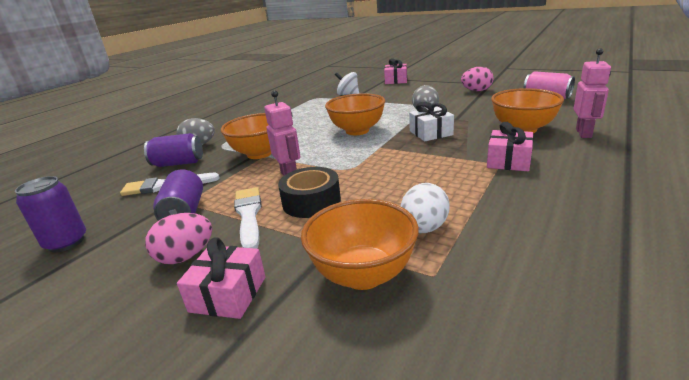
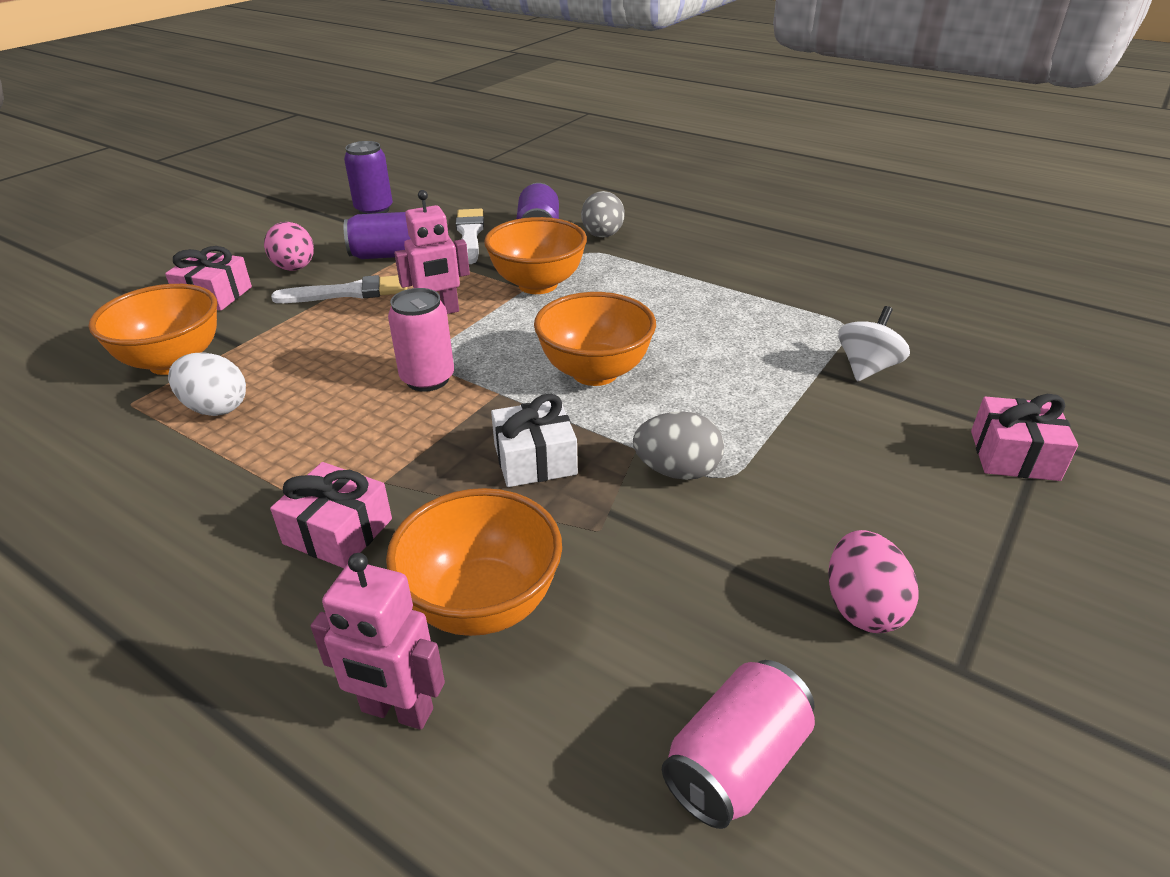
camera: 90 degrees right, 10 degrees up
black tape [278,167,341,218] -> none
none -> pink can [388,288,454,392]

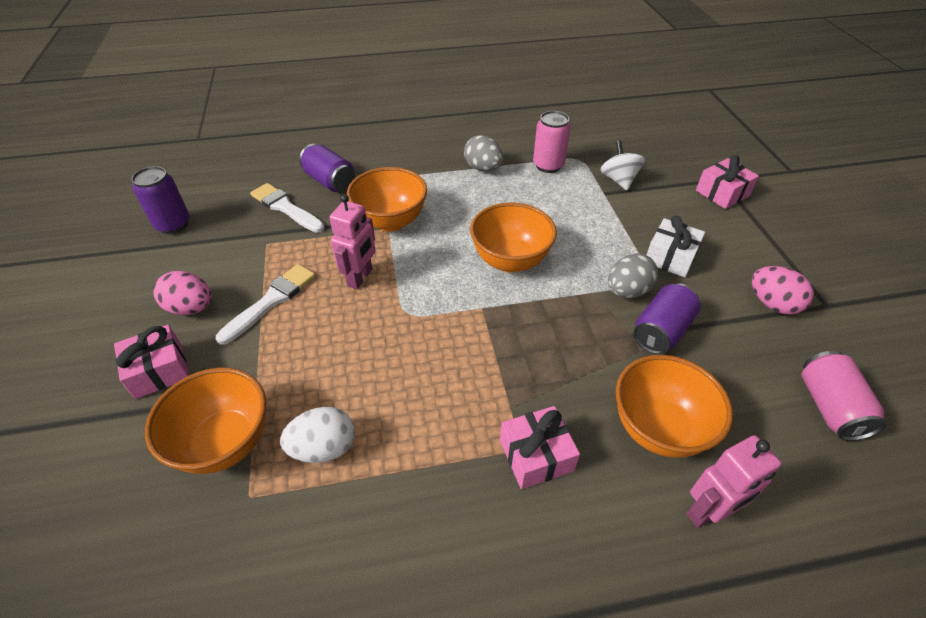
camera: 45 degrees left, 10 degrees up
purple can [344,212,411,259] -> purple can moved to [633,283,701,354]
pink can [388,288,454,392] -> pink can moved to [533,111,571,173]
white gift [491,394,578,487] -> white gift moved to [647,216,705,277]
grey egg [581,191,625,238] -> grey egg moved to [464,135,503,171]

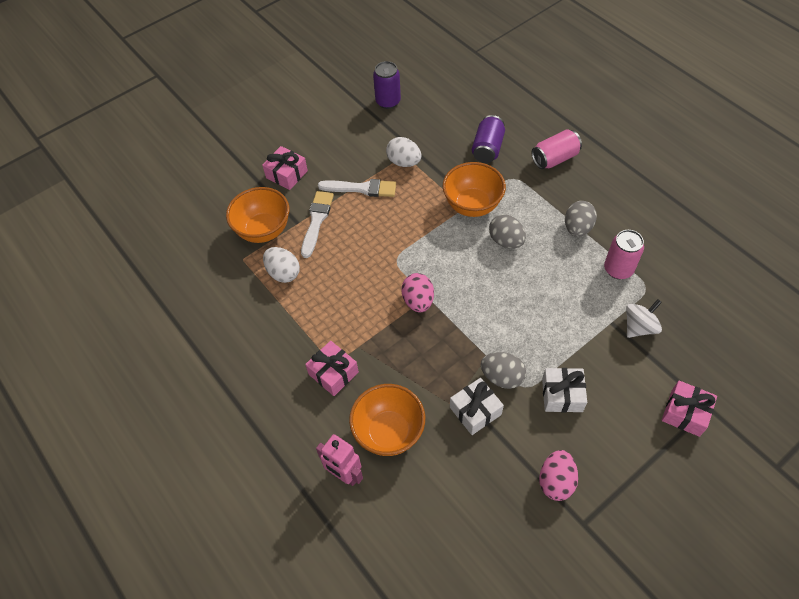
camera: 65 degrees right, 10 degrees up
pink egg [153,271,212,315] -> pink egg moved to [401,273,434,312]
white brush [250,183,325,233] -> white brush moved to [301,191,334,258]
pink robot [329,194,376,289] -> none
orange bowl [470,202,557,272] -> none
purple can [633,283,701,354] -> white gift [450,378,504,435]
pink can [802,351,887,441] -> pink can moved to [532,129,582,169]
none -> white egg [386,137,421,167]
none -> grey egg [489,214,526,248]

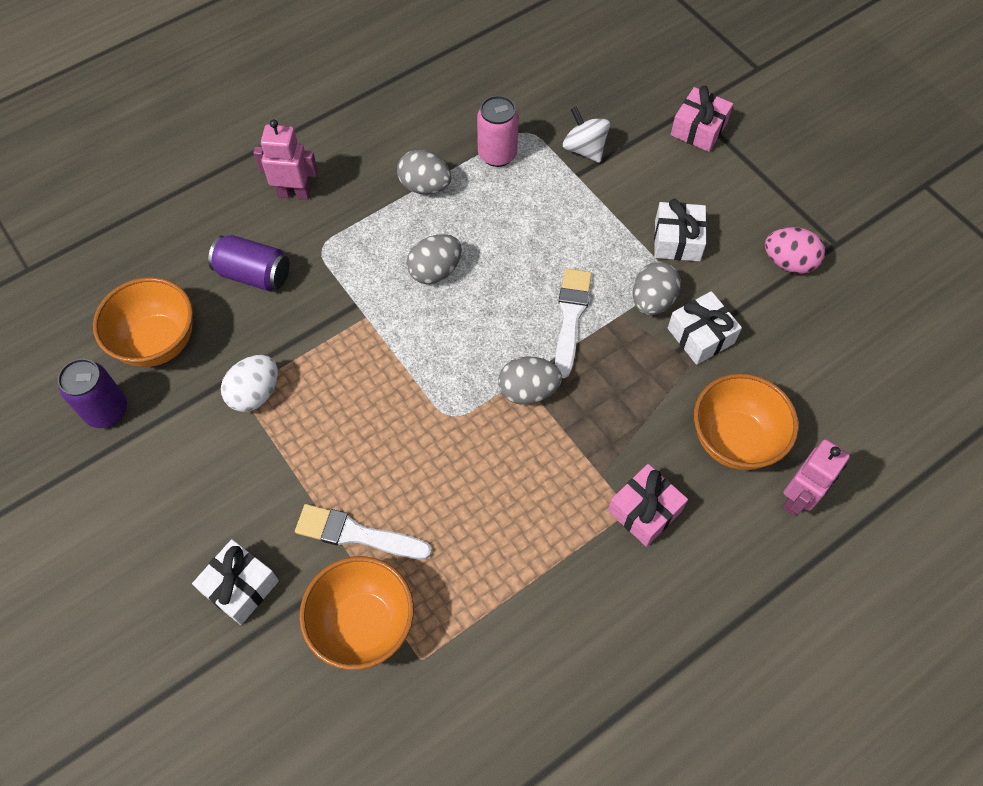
camera: 90 degrees left, 5 degrees up
pink gift [262,146,308,190] -> white gift [192,539,279,625]
white egg [263,247,300,283] -> none
white brush [318,179,396,197] -> white brush moved to [555,268,592,378]
pink egg [401,273,434,312] -> grey egg [498,356,562,405]
orange bowl [443,162,506,217] -> orange bowl moved to [93,277,193,367]
pink can [532,129,582,169] -> pink robot [253,119,318,200]

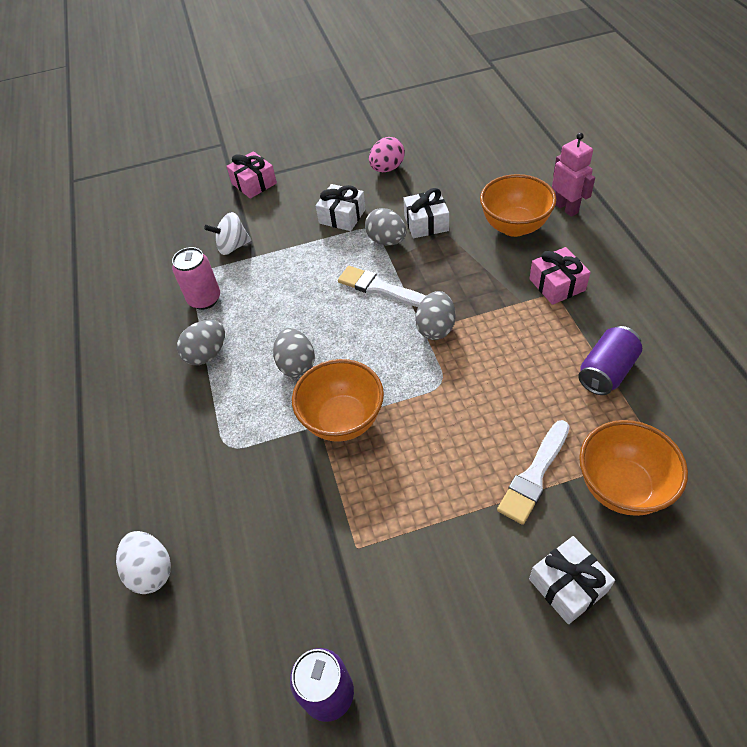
camera: 65 degrees left, 10 degrees down
orange bowl [93,277,193,367] -> orange bowl moved to [292,359,384,442]
purple can [208,235,289,291] -> purple can moved to [578,326,642,395]
white egg [221,355,278,412] -> white egg moved to [116,531,171,594]
pink robot [253,119,318,200] -> none

